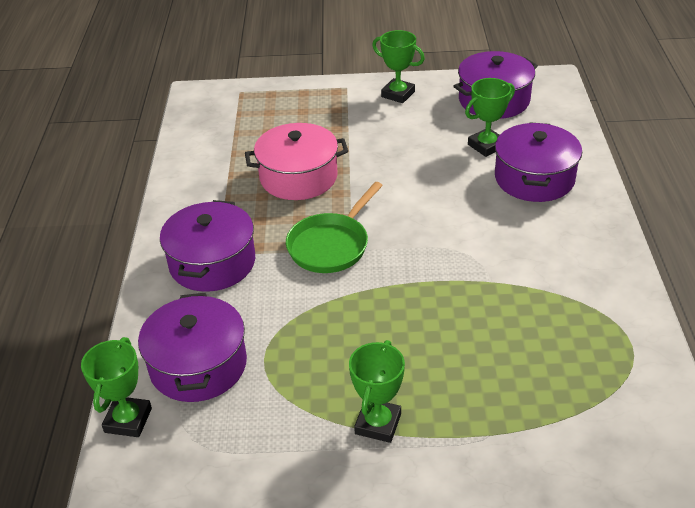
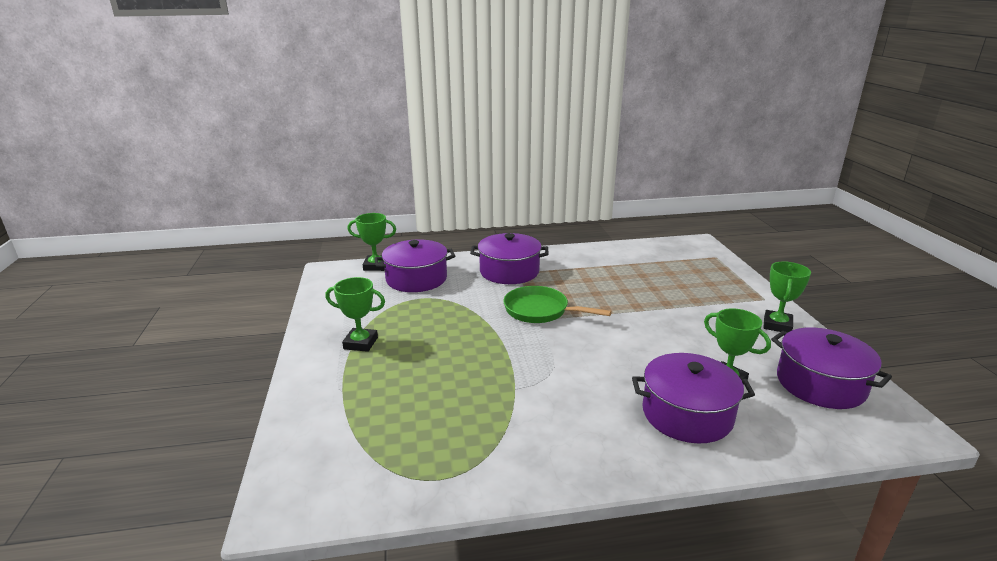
camera: 80 degrees right, 15 degrees down
pink pot [245,123,348,200] -> none

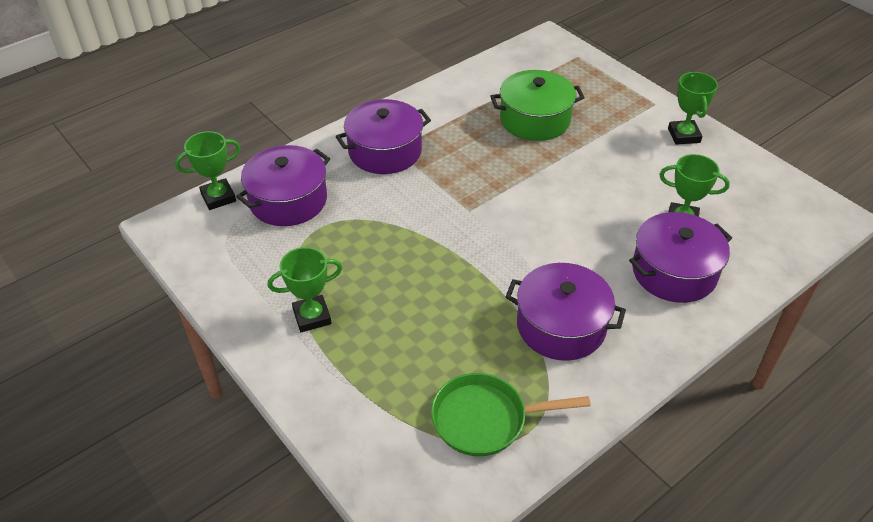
camera: 30 degrees left, 20 degrees up
green pan [503,286,612,323] -> green pan moved to [431,373,591,456]
purple pot [771,327,892,409] -> purple pot moved to [506,263,626,361]
none -> green pot [490,70,585,141]

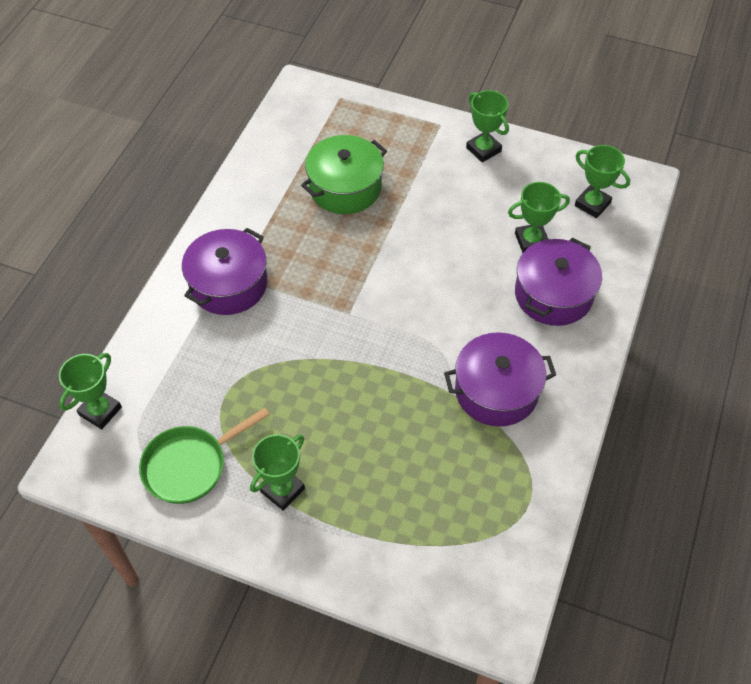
camera: 30 degrees left, 10 degrees up
purple pot [236,145,330,226] -> none
green pan [431,373,591,456] -> green pan moved to [139,408,270,504]
none -> green trophy [575,145,630,218]

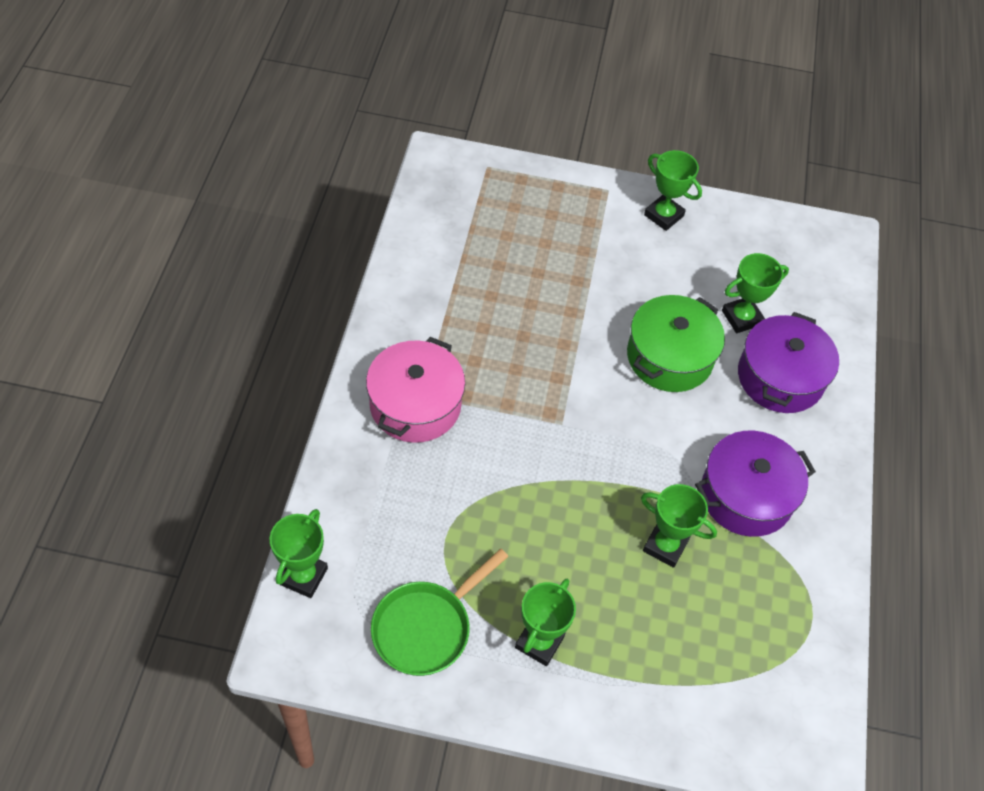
camera: 15 degrees left, 0 degrees up
purple pot [182,228,267,315] -> pink pot [366,337,465,443]
green pot [301,135,387,214] -> green pot moved to [627,295,725,392]
green trophy [575,145,630,218] -> green trophy moved to [641,484,717,568]

